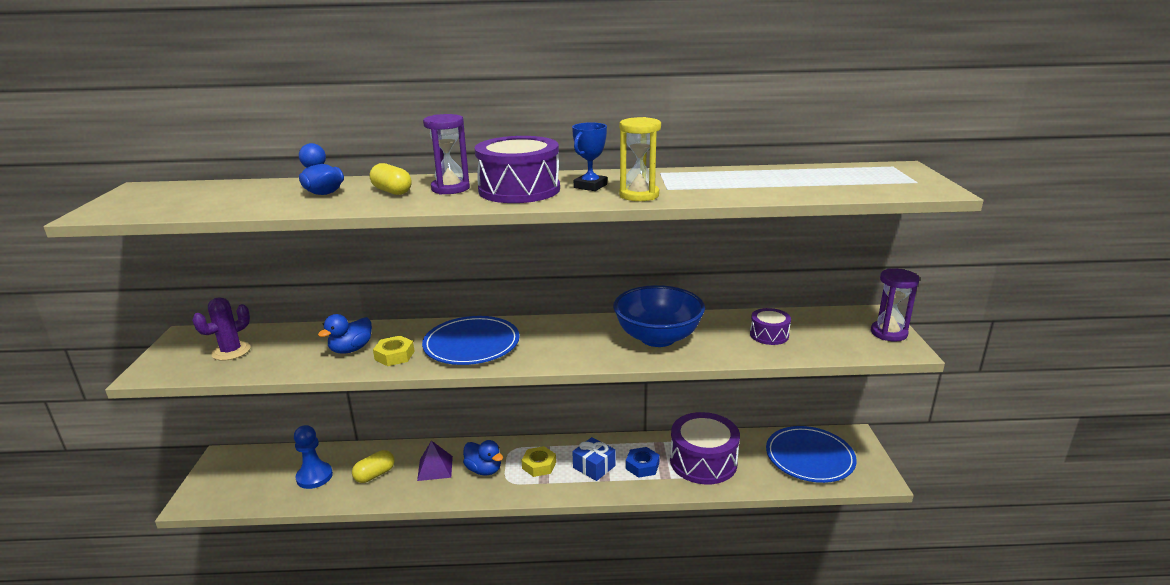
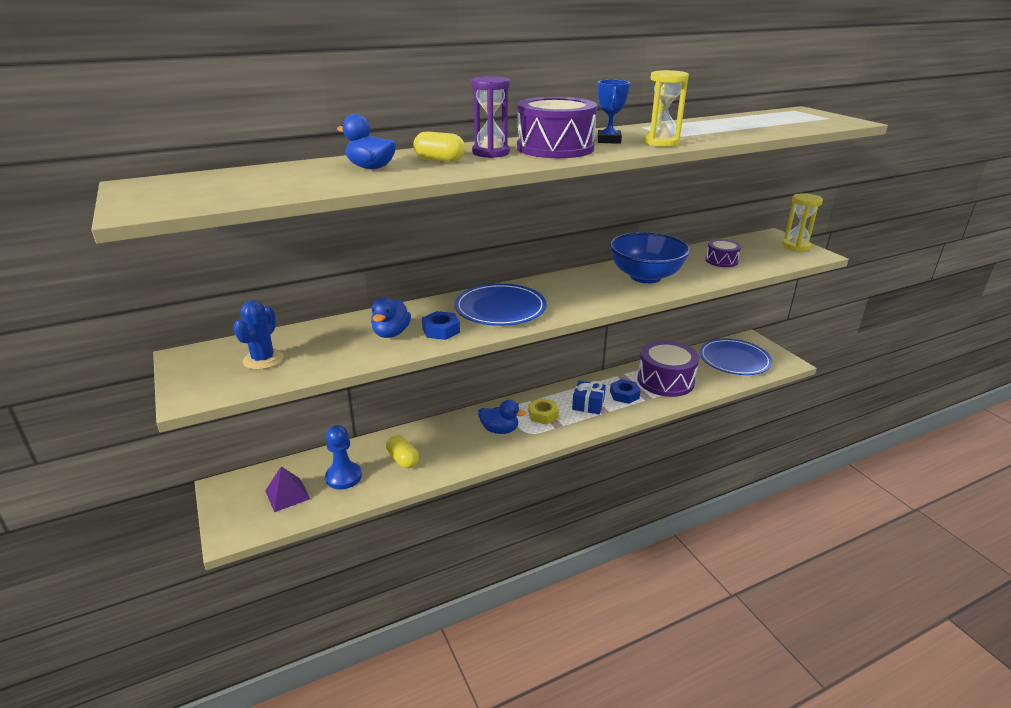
camera: 25 degrees left, 5 degrees up
purple cactus [192,297,251,361] -> blue cactus [233,300,284,370]
yellow capsule [352,450,395,483] -> yellow capsule turned 60 degrees counterclockwise [386,435,419,468]
yellow nut [373,336,415,366] -> blue nut [422,311,460,340]
purple pyramid [417,440,453,481] -> purple pyramid moved to [265,466,310,512]
purple hourglass [871,268,919,342] -> yellow hourglass [782,193,823,251]

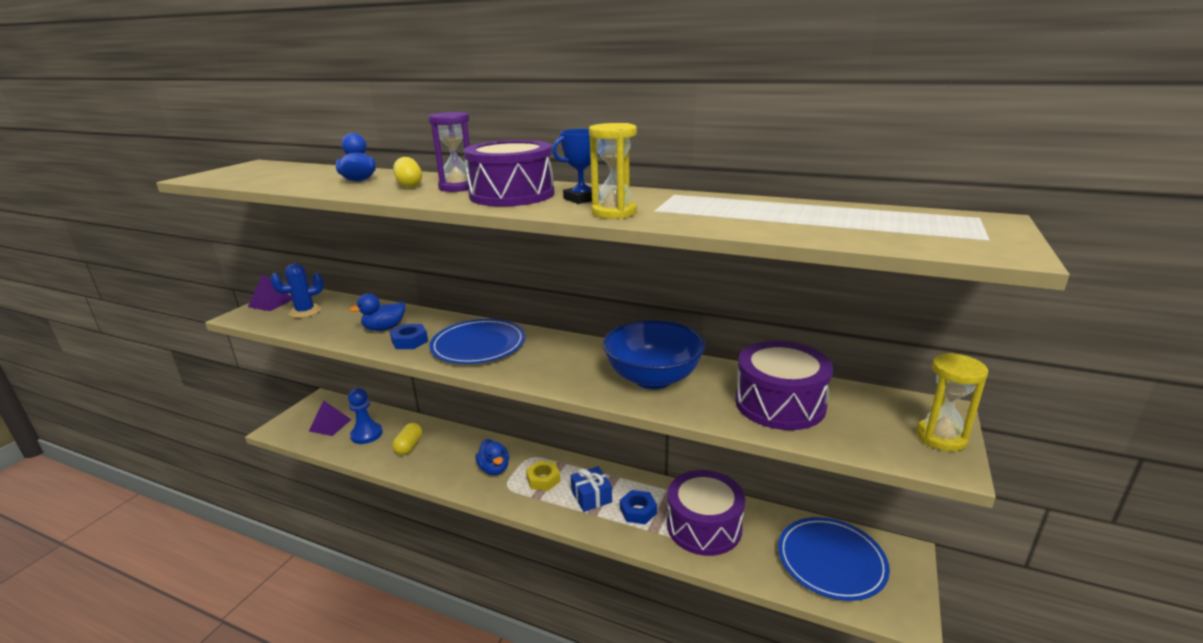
camera: 50 degrees right, 5 degrees down
purple drum [706,239,741,267] -> purple drum [735,341,833,430], size x1.92
none -> purple pyramid [248,274,292,311]

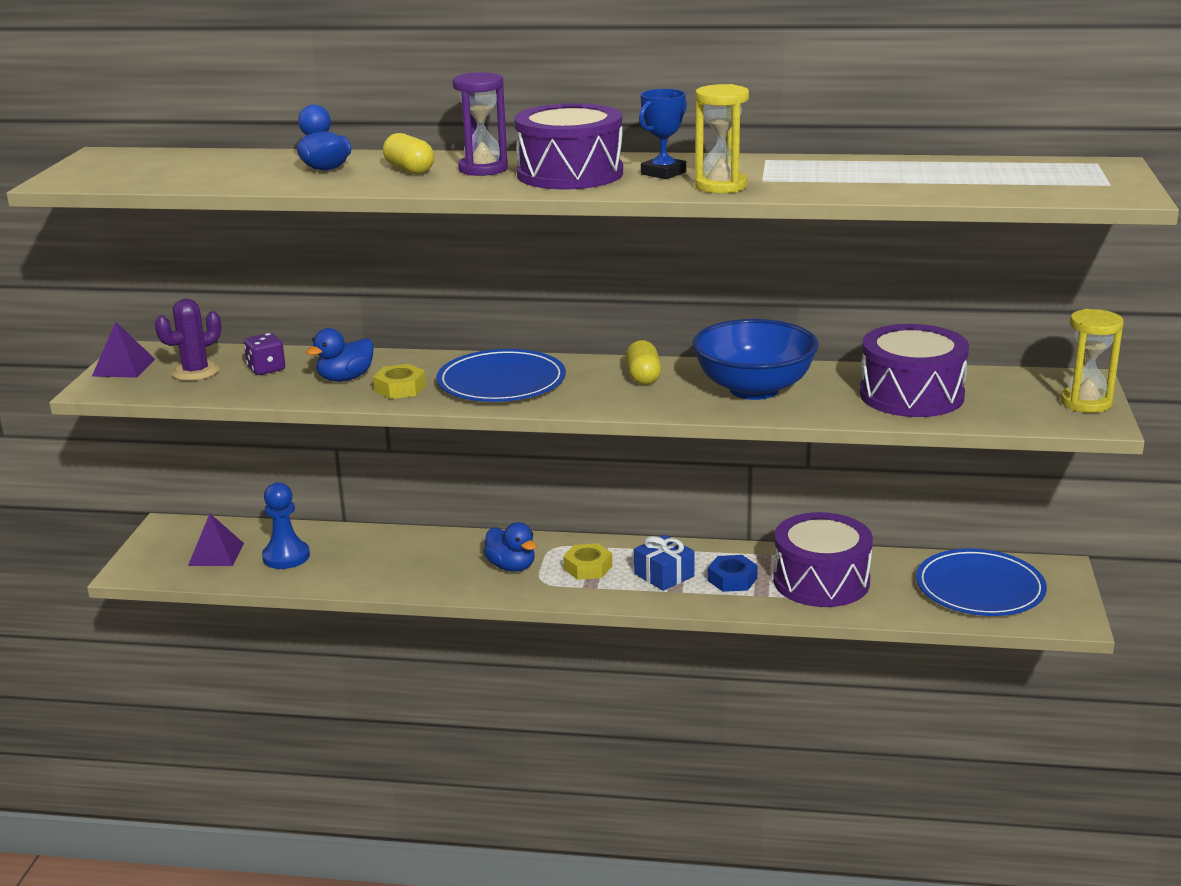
camera: 15 degrees left, 0 degrees up
blue cactus [270,263,324,318] -> purple cactus [155,299,221,381]
blue nut [390,324,428,349] -> yellow nut [373,364,426,399]
yellow capsule [392,423,422,455] -> yellow capsule moved to [626,340,661,385]
none -> purple dice [244,333,285,375]

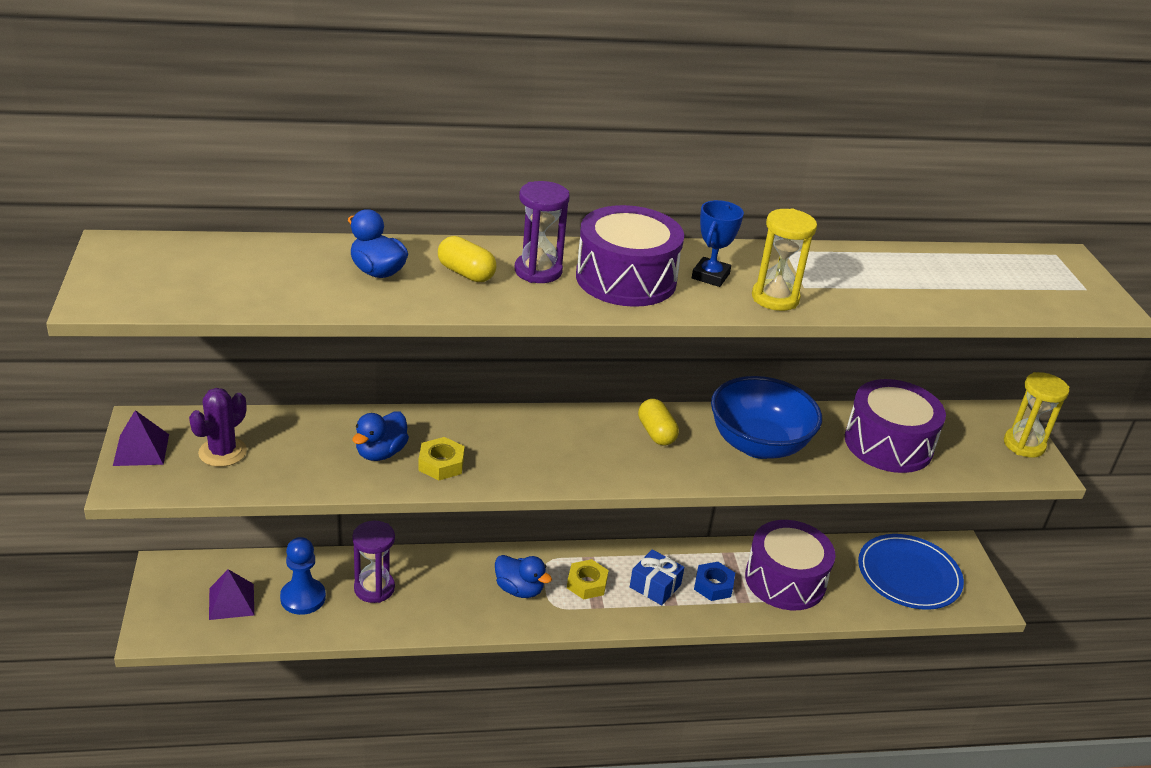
camera: 20 degrees left, 10 degrees up
purple dice [244,333,285,375] -> none
blue plate [436,349,566,402] -> none
none -> purple hourglass [353,521,395,603]

